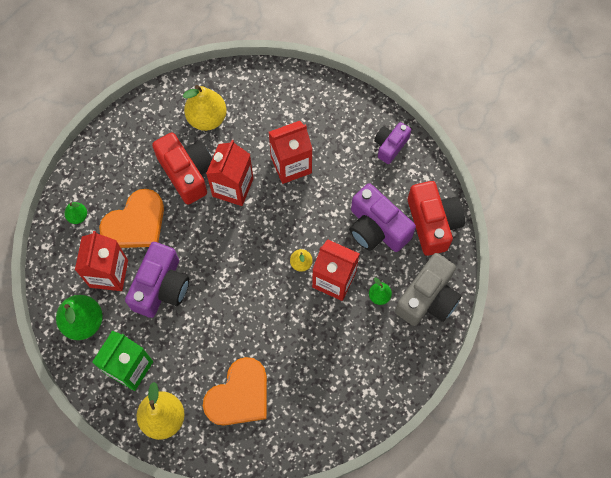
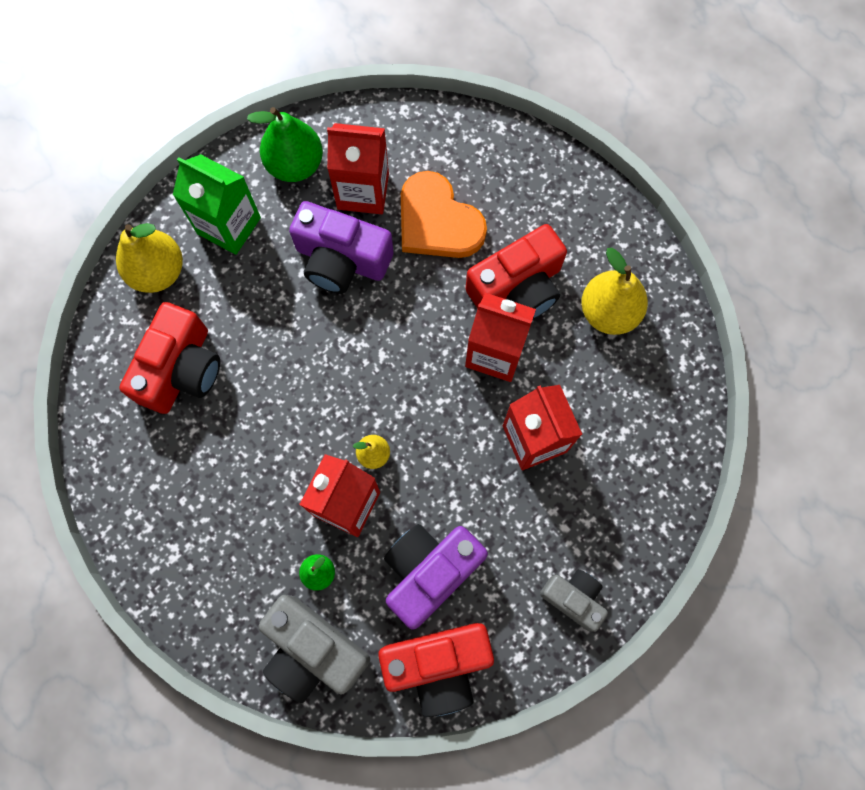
camera: 90 degrees right, 5 degrees up
green pear [64,202,87,224] -> none
orange heart [203,357,267,426] -> red camera [119,302,220,414]
purple camera [374,122,411,164] -> grey camera [540,569,608,632]

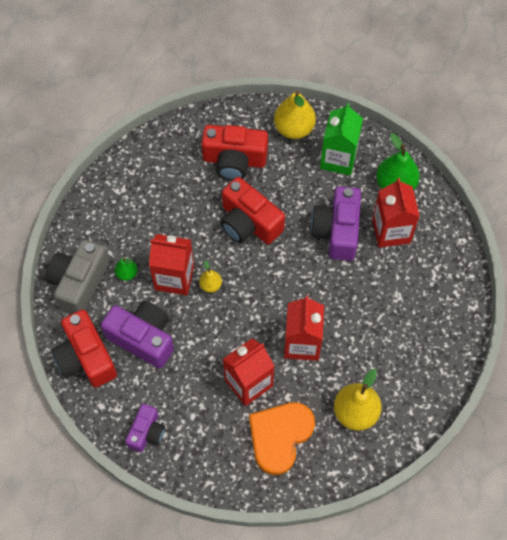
camera: 75 degrees right, 10 degrees down
orange heart [401,171,487,258] -> orange heart moved to [249,402,315,475]
red camera [465,224,567,319] -> red camera moved to [220,177,285,244]
grey camera [540,569,608,632] -> purple camera [125,404,165,452]

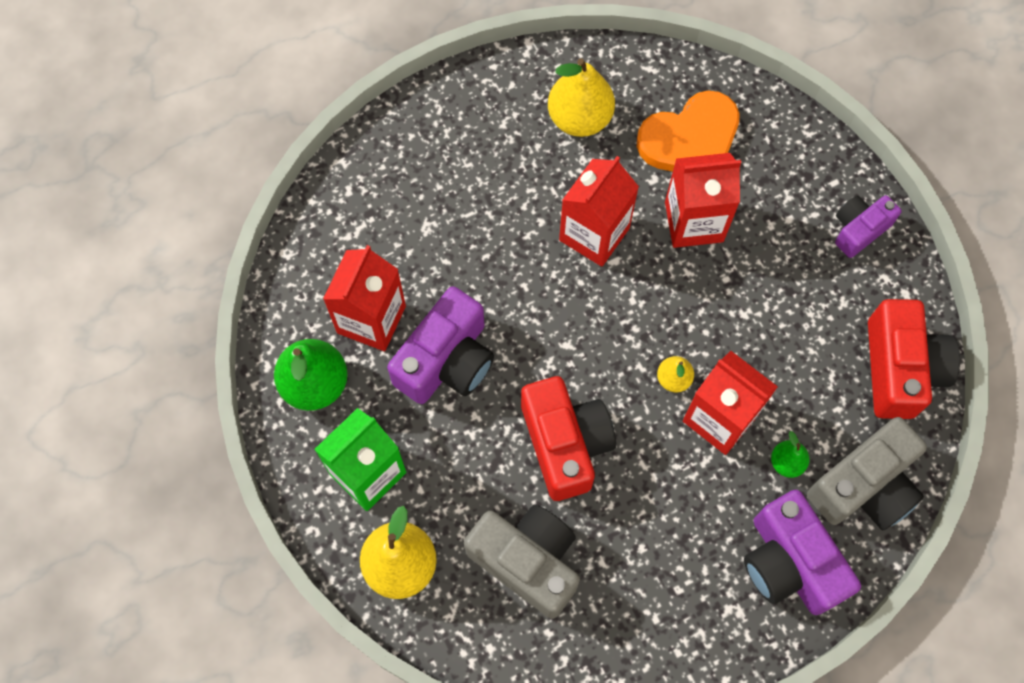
camera: 150 degrees left, 5 degrees up
purple camera [101,301,174,369] -> purple camera moved to [744,490,861,615]
red camera [202,125,268,181] -> grey camera [464,505,580,619]

